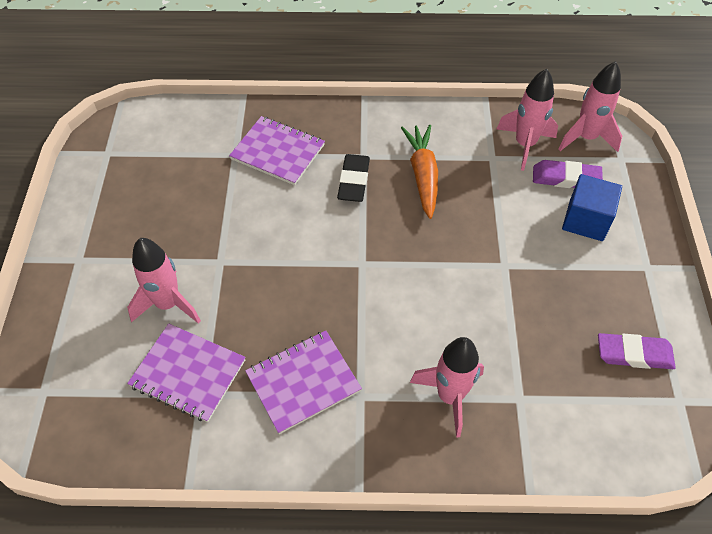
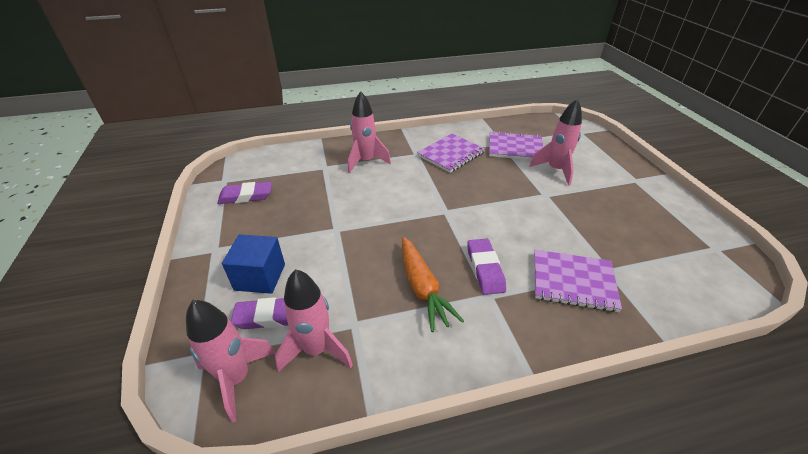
camera: 165 degrees right, 15 degrees down
black eraser [337,154,370,202] -> purple eraser [467,239,506,295]

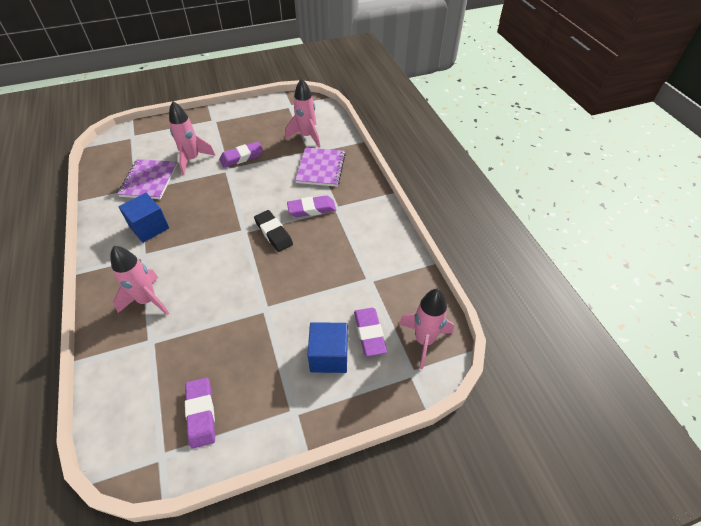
camera: 95 degrees left, 10 degrees up
pink rocket [275,269,353,372] -> pink rocket moved to [285,78,320,148]
orange carrot [402,237,464,332] -> none
purple notebook [417,134,485,173] -> blue cube [119,193,169,243]
none -> purple eraser [219,142,263,168]
none -> black eraser [254,210,293,252]

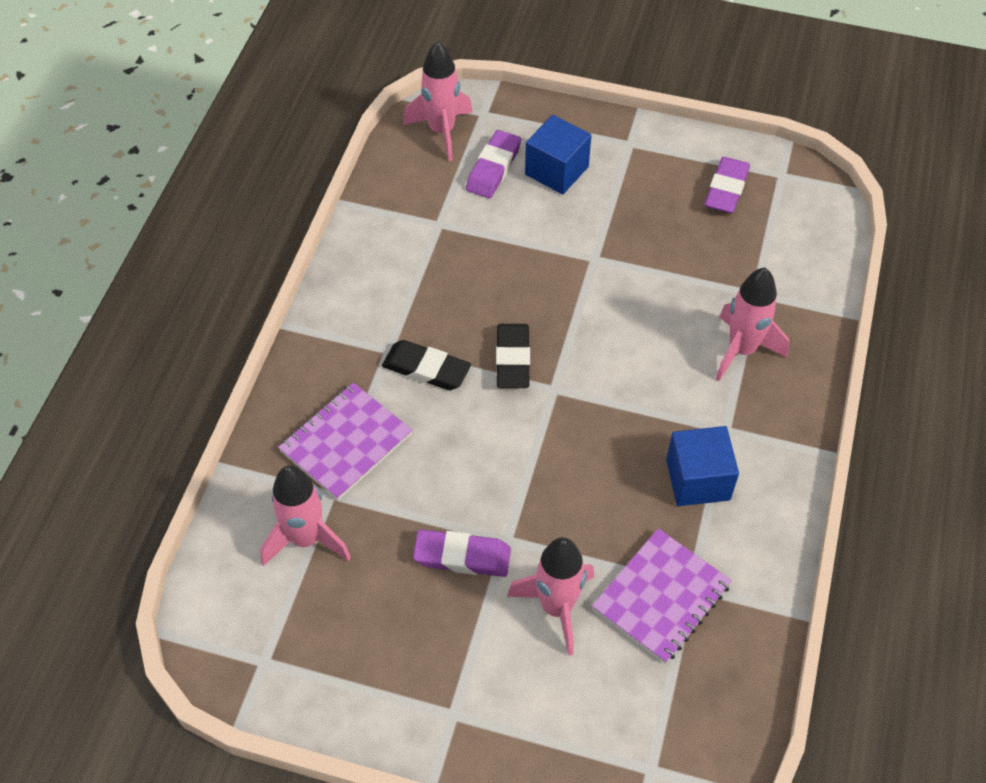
camera: 145 degrees left, 5 degrees up
purple eraser [287,196,336,217] -> black eraser [382,340,471,390]

